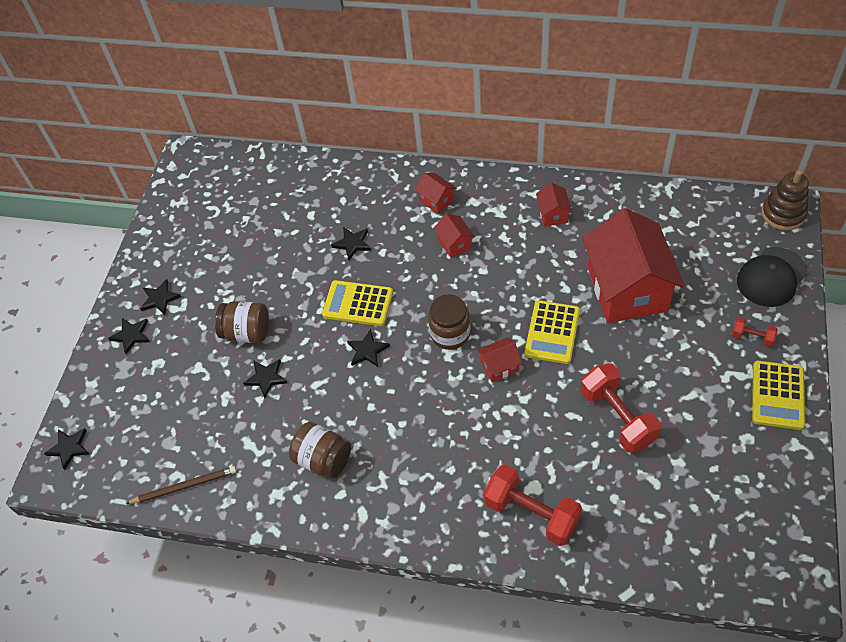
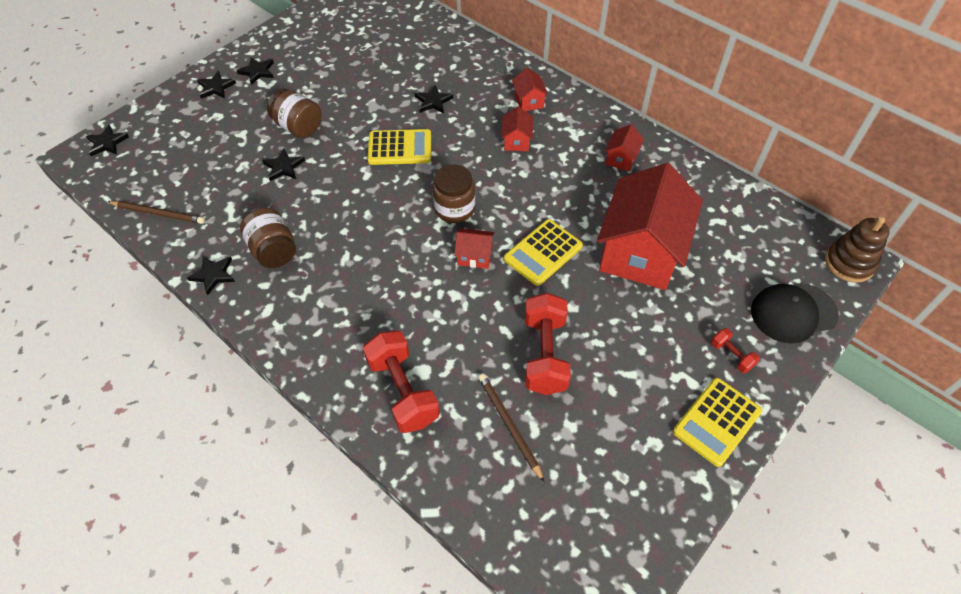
camera: 25 degrees right, 0 degrees up
yellow calculator [322,280,393,326] -> yellow calculator turned 135 degrees clockwise [367,129,431,165]
black star [347,329,390,367] -> black star moved to [187,256,235,295]
none -> brown pencil [478,374,544,482]

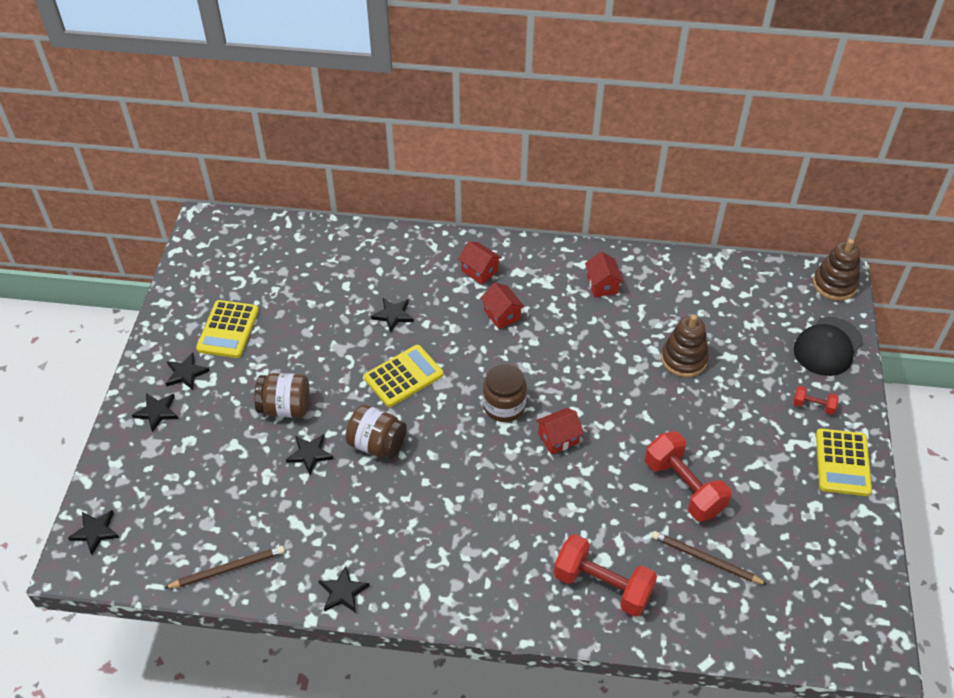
camera: 35 degrees left, 5 degrees down
brown jar [240,208,296,268] -> brown jar moved to [345,405,407,459]
yellow calculator [504,219,583,286] -> yellow calculator moved to [196,300,259,358]
red house [597,163,703,290] -> brown stacking toy [661,315,709,377]

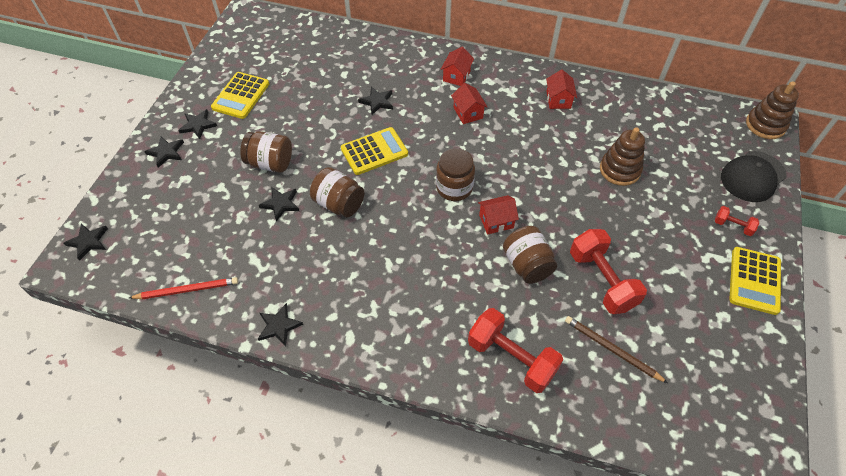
camera: 10 degrees right, 5 degrees up
brown pencil [164,546,285,588] -> red pencil [129,277,238,299]
red house [458,241,502,285] -> red house turned 60 degrees clockwise [440,47,474,86]
none -> brown jar [503,226,557,284]

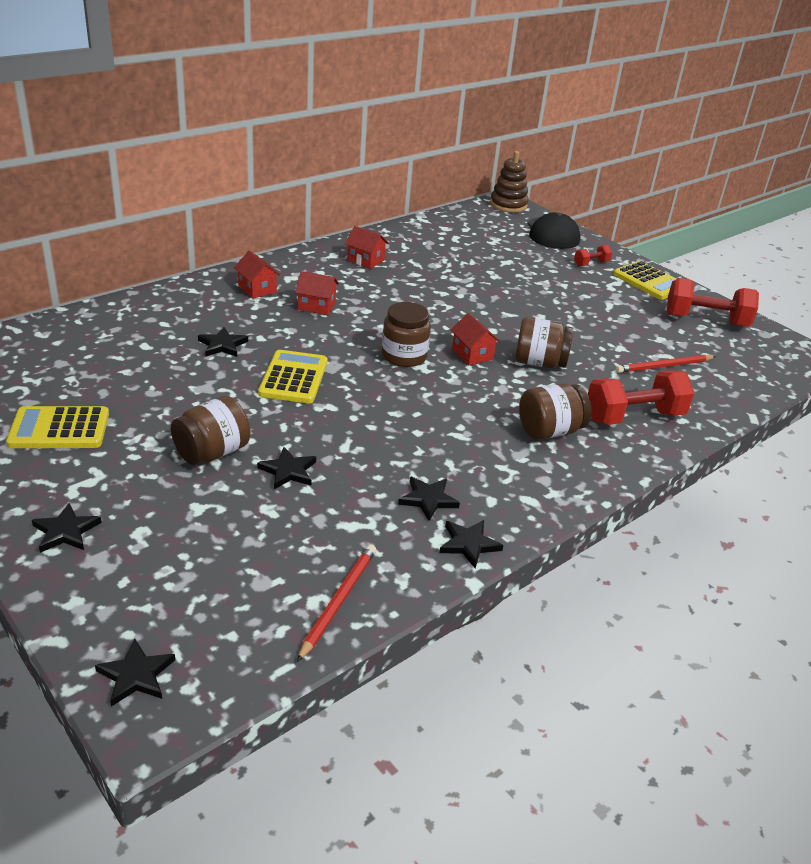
camera: 60 degrees left, 20 degrees down
black star [178,109,217,139] -> black star moved to [398,477,460,521]
yellow calculator [211,72,269,119] -> yellow calculator turned 120 degrees clockwise [6,406,109,448]
brown jar [310,167,365,217] -> brown jar moved to [519,383,592,440]
red house [478,195,519,235] -> red house turned 45 degrees counterclockwise [451,313,501,365]
brown pencil [565,316,668,383] -> red pencil [616,355,716,373]
red dumbbell [570,229,647,314] -> red dumbbell moved to [666,278,759,327]
brown stacking toy [600,127,645,186] -> none

